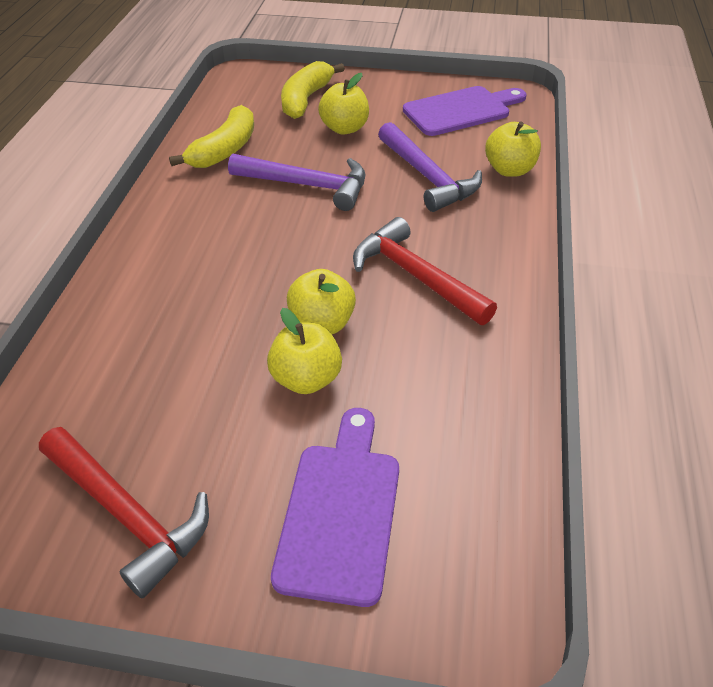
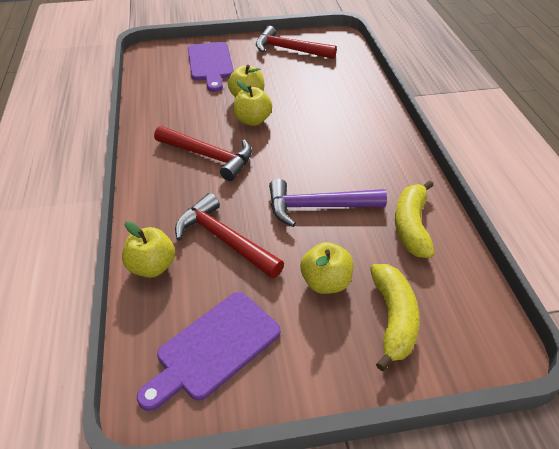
camera: 160 degrees right, 0 degrees up
purple hammer [378,122,482,212] -> red hammer [175,193,284,278]

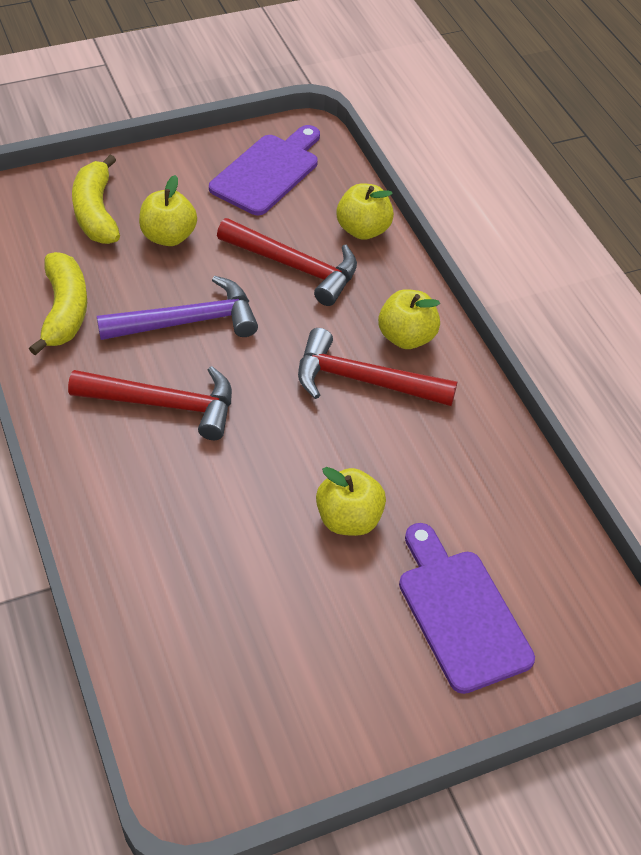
camera: 165 degrees right, 5 degrees up
yellow apple [233,80,272,126] -> yellow apple moved to [378,289,440,349]
red hammer [256,26,337,59] -> red hammer moved to [68,366,232,440]

